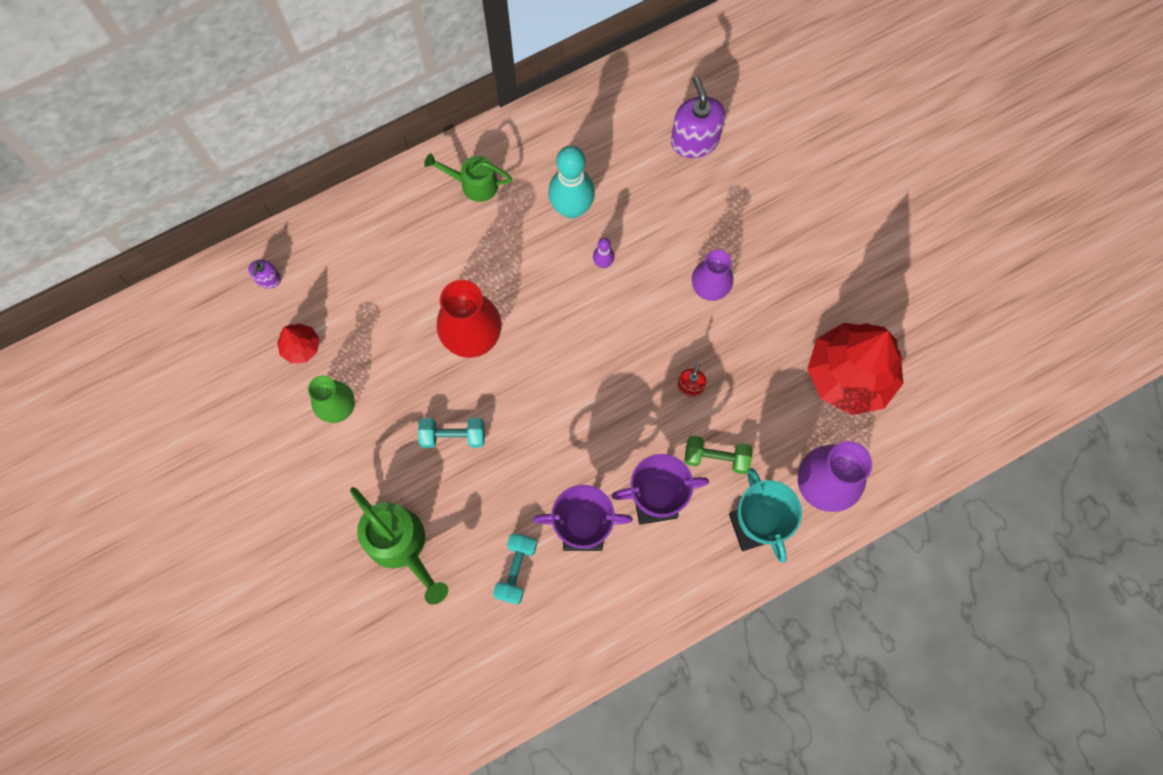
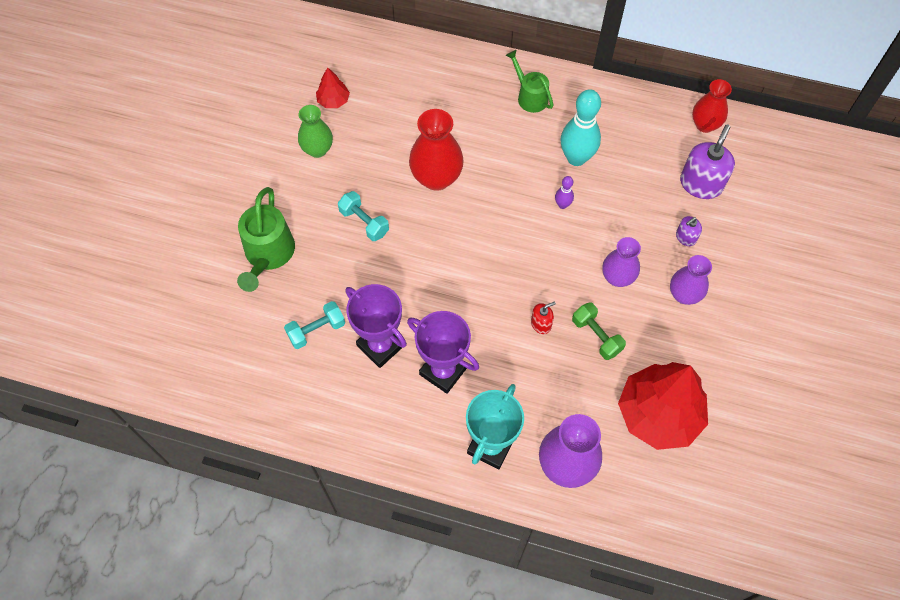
camera: 45 degrees right, 10 degrees down
purple soap dispenser [248,260,281,289] -> purple soap dispenser moved to [676,216,702,246]
green dumbbell [684,436,752,474] -> green dumbbell moved to [572,302,626,360]
none -> purple vase [670,255,712,305]
none -> red vase [692,79,732,133]

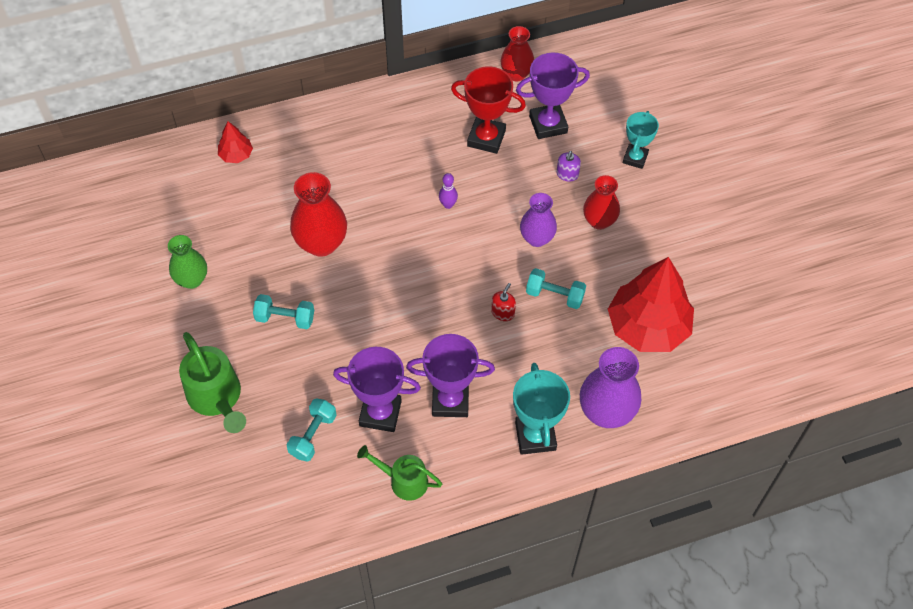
camera: 35 degrees left, 5 degrees down
red tree [316,67,350,108] -> red tree moved to [218,121,253,163]
green watering can [506,50,554,113] -> green watering can moved to [357,445,442,501]
turquoise bowling pin [560,89,601,166] -> none
green dumbbell [572,302,626,360] -> turquoise dumbbell [526,268,586,309]
purple vase [670,255,712,305] -> red vase [583,175,620,230]
purple soap dispenser [680,124,735,199] -> purple trophy [516,52,590,139]
none -> red trophy [451,66,526,154]
none -> turquoise trophy [623,111,659,169]

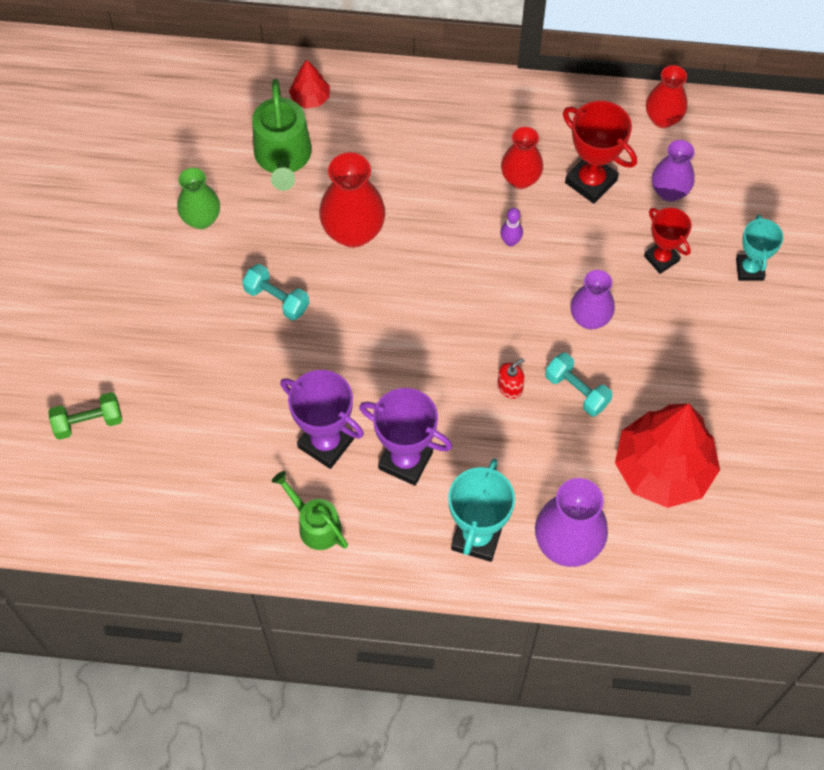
camera: 25 degrees right, 5 degrees up
green watering can [179,332,246,433] -> green watering can moved to [252,79,312,191]
turquoise dumbbell [287,398,337,462] -> none
purple trophy [516,52,590,139] -> purple vase [652,140,695,202]
purple soap dispenser [557,151,581,182] -> red trophy [644,208,692,274]
red vase [583,175,620,230] -> red vase moved to [501,127,543,189]
turquoise trophy [623,111,659,169] -> turquoise trophy turned 45 degrees counterclockwise [736,214,783,281]
none -> green dumbbell [48,392,122,440]

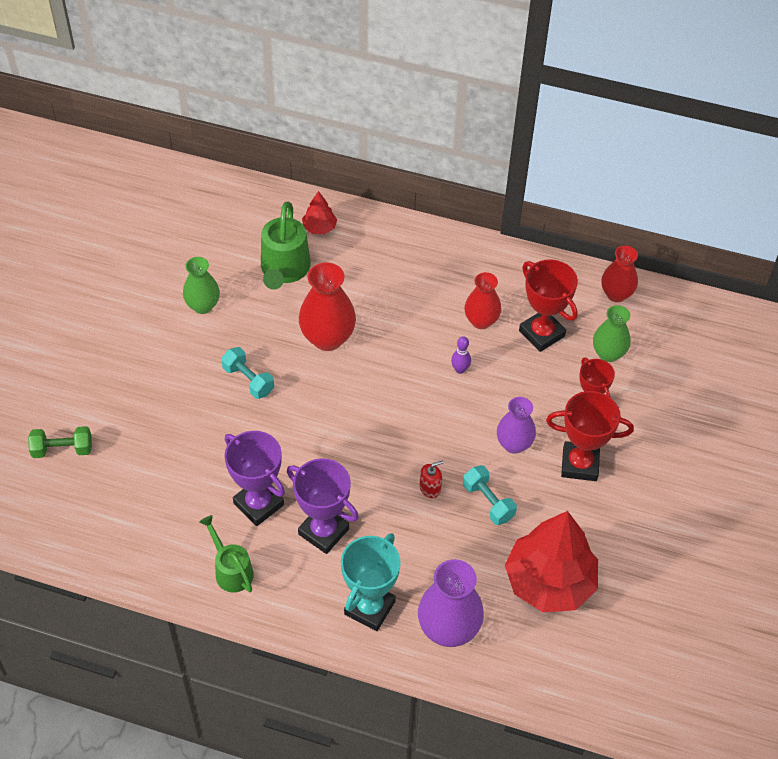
camera: 10 degrees right, 10 degrees down
purple vase [652,140,695,202] -> green vase [593,305,630,362]
turquoise trophy [736,214,783,281] -> none
none -> red trophy [546,391,634,481]

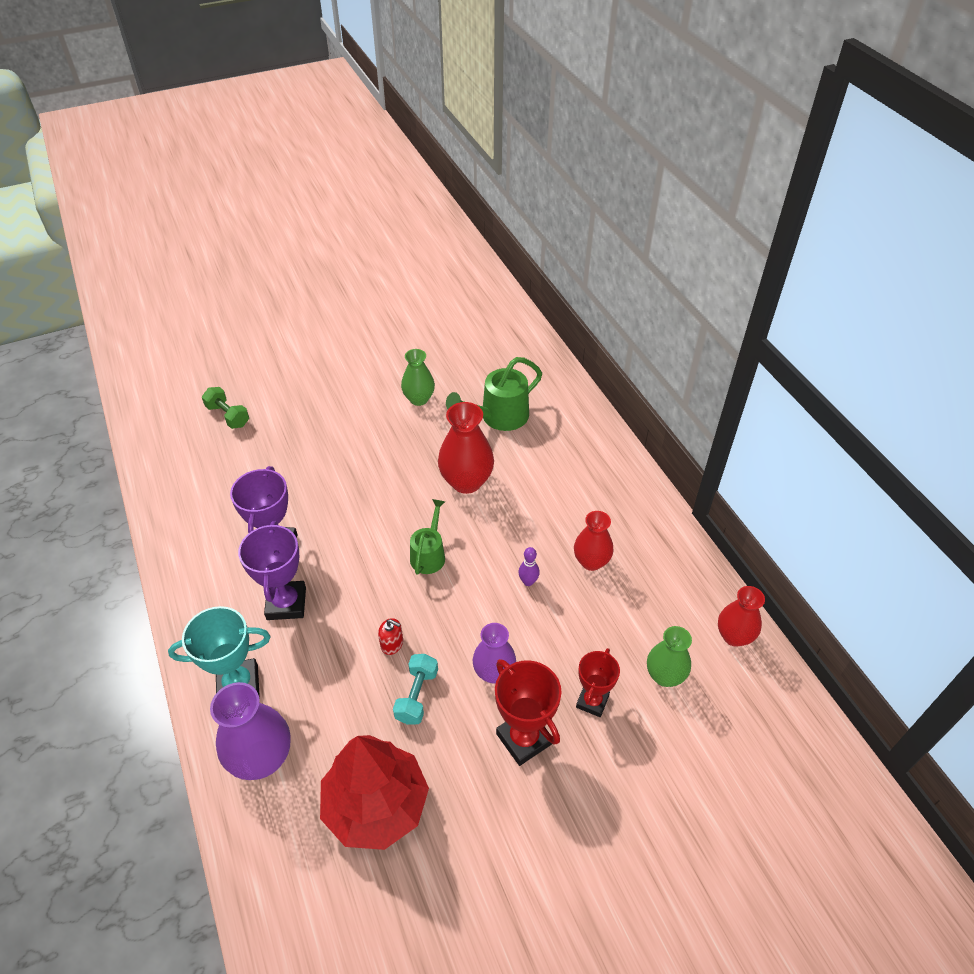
camera: 50 degrees right, 5 degrees down
green watering can [200,515,254,592] -> green watering can moved to [410,499,445,575]
turquoise dumbbell [221,347,274,399] -> none
red tree [302,191,337,234] -> none
red trophy [519,259,578,352] -> none

